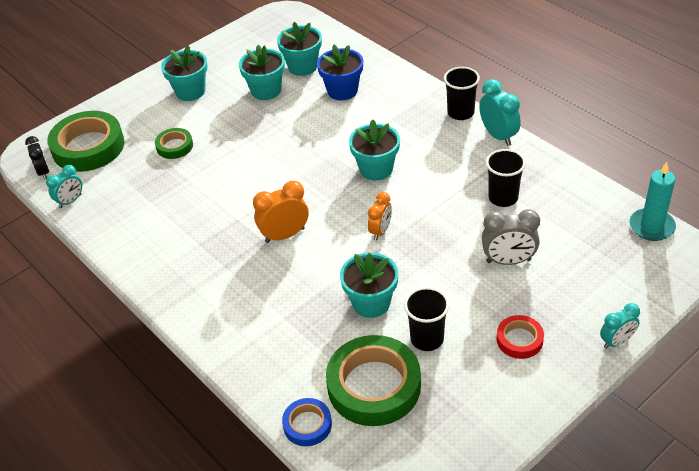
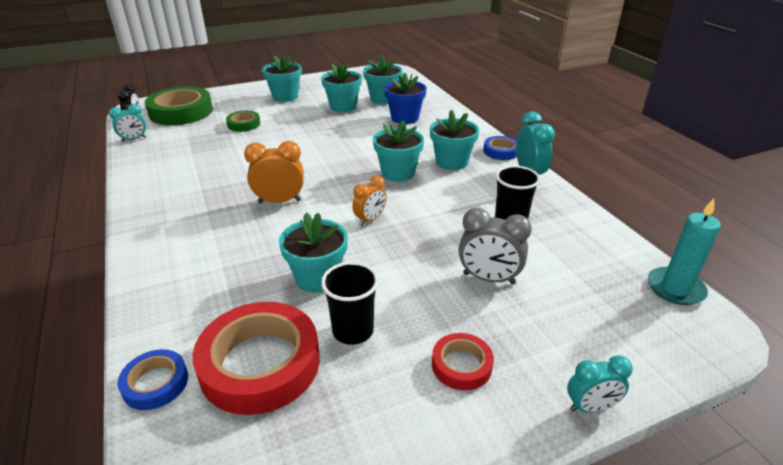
camera: 15 degrees right, 10 degrees down
green tape [326,335,421,426] -> red tape [193,302,320,415]
black cup [444,67,480,120] -> blue tape [483,136,517,160]
none -> turquoise flower pot [430,110,479,170]

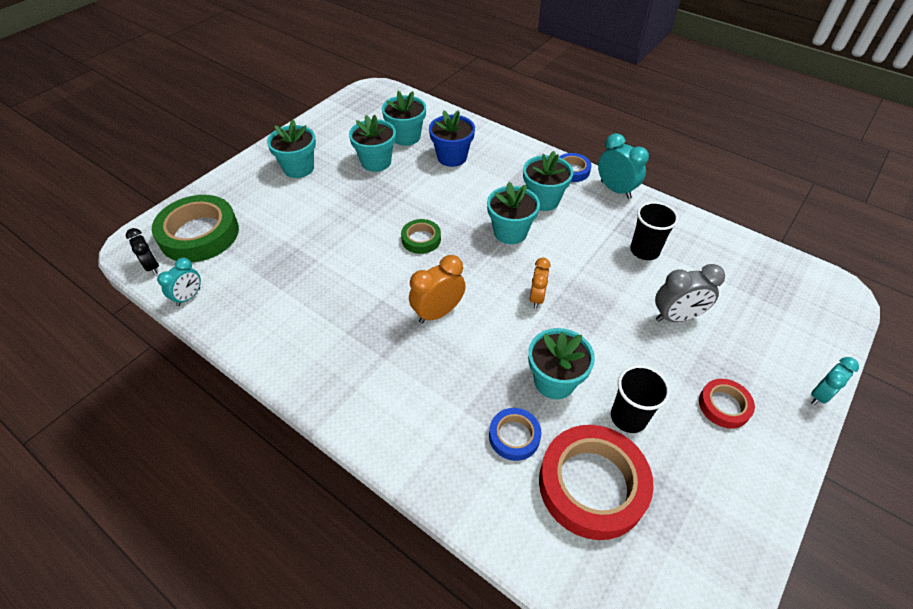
camera: 30 degrees left, 15 degrees up
blue tape [118,349,188,410] -> blue tape moved to [489,408,541,461]
green tape [226,111,260,132] -> green tape moved to [401,219,441,254]
turquoise candle [648,198,721,305] -> none

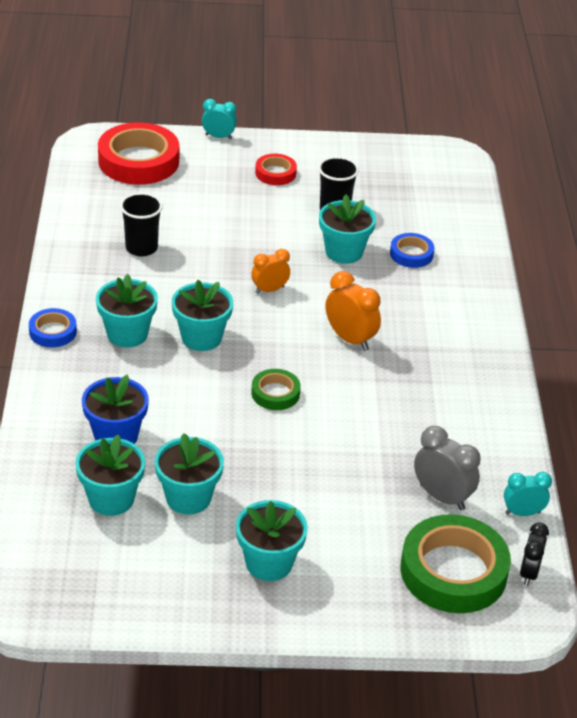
camera: 130 degrees left, 10 degrees down
orange clock [409,255,466,324] -> orange clock turned 150 degrees counterclockwise [326,271,381,351]
red tape [539,425,654,540] -> red tape moved to [98,122,179,185]
turquoise clock [598,133,649,199] -> none
grey clock [655,264,725,322] -> grey clock moved to [414,426,481,510]

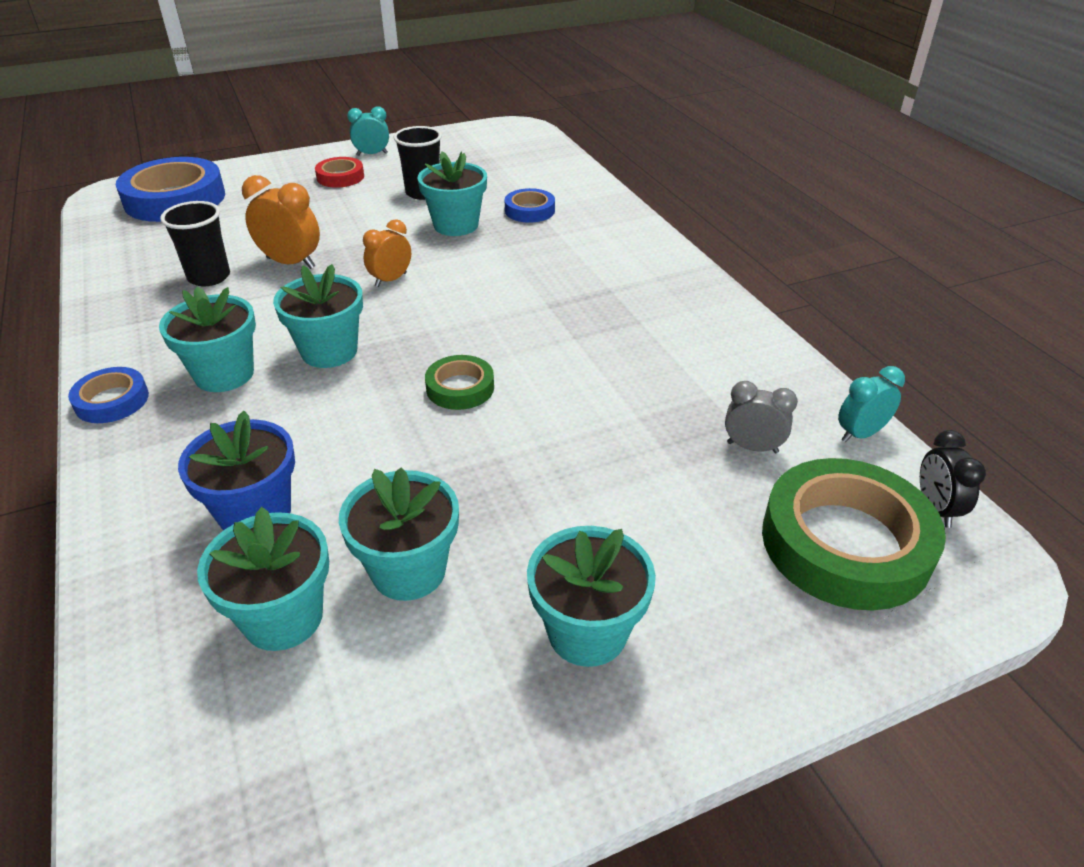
camera: 20 degrees left, 0 degrees up
red tape [98,122,179,185] -> blue tape [116,157,225,222]
turquoise clock [202,99,237,139] -> turquoise clock moved to [347,106,389,156]
orange clock [326,271,381,351] -> orange clock moved to [242,175,320,269]
grey clock [414,426,481,510] -> grey clock [725,381,798,453], size x0.66

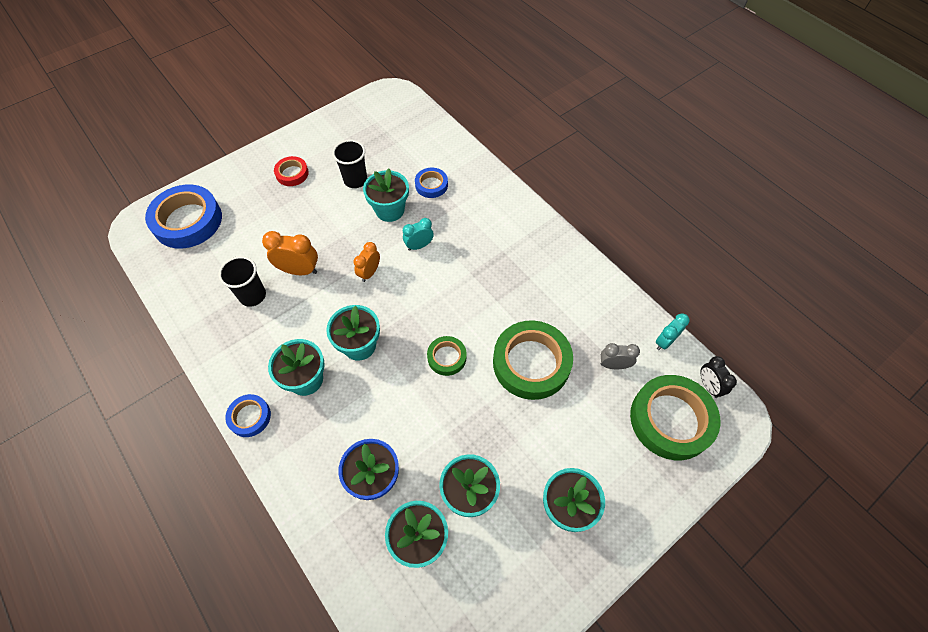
camera: 15 degrees left, 20 degrees up
turquoise clock [347,106,389,156] -> turquoise clock moved to [403,218,434,251]
none -> green tape [493,320,573,400]

